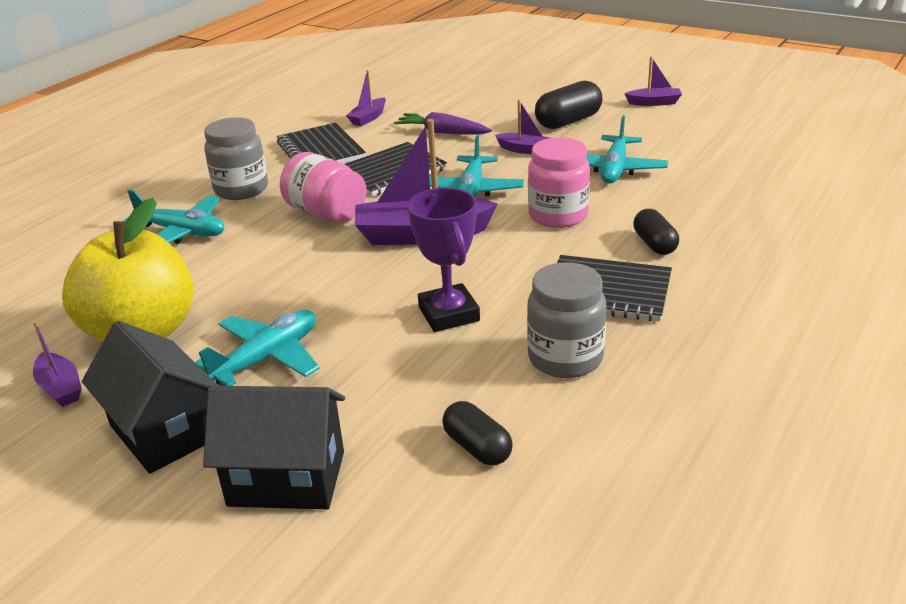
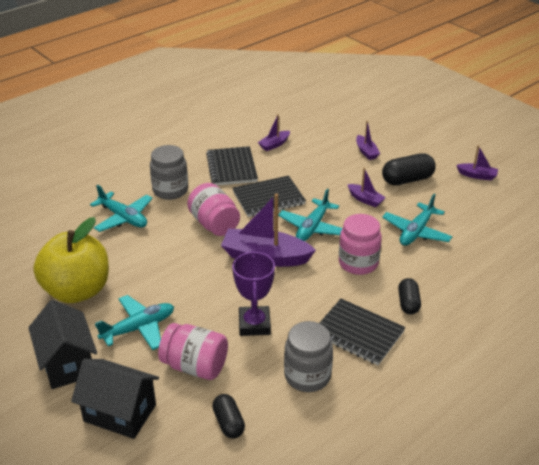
camera: 15 degrees right, 5 degrees up
purple boat [33,321,82,407] -> purple boat moved to [356,121,380,160]
purple carrot [394,112,492,135] -> none
none -> pink jar [158,323,228,380]

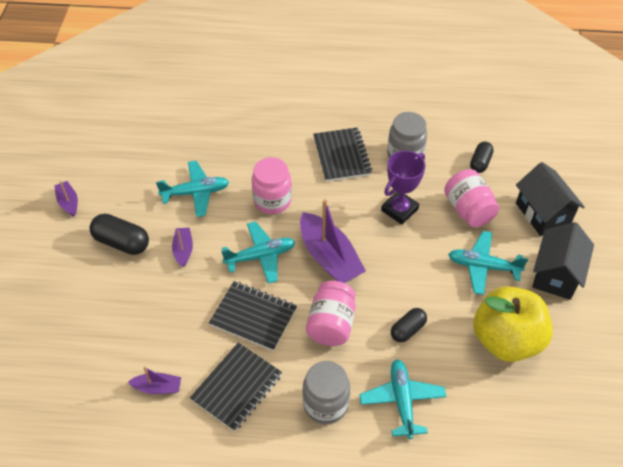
camera: 135 degrees left, 15 degrees up
purple boat [356,121,380,160] -> none
black capsule [398,278,421,314] -> black capsule moved to [391,308,427,343]

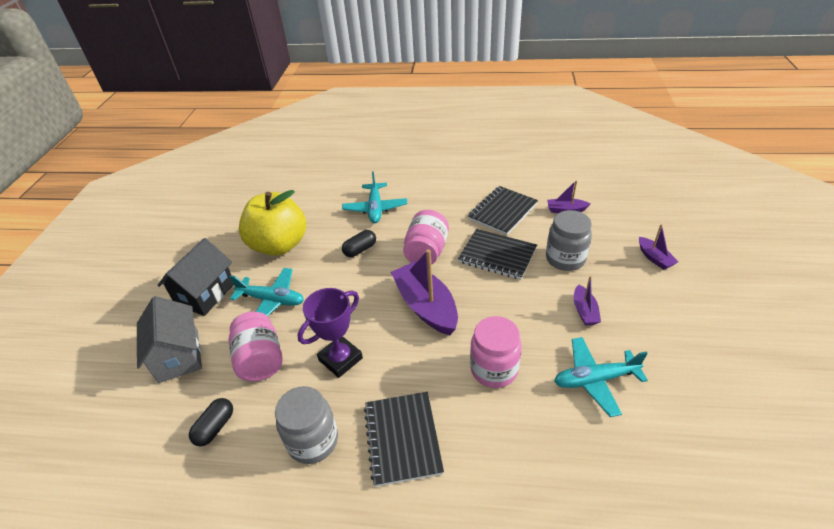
camera: 175 degrees left, 10 degrees down
purple boat [54,181,78,217] -> purple boat moved to [639,224,678,270]
black capsule [89,214,149,255] -> none
turquoise plane [221,221,295,284] -> none
grey jar [303,361,350,424] -> grey jar moved to [546,210,592,271]
black house [516,162,585,236] -> grey house [137,296,202,383]

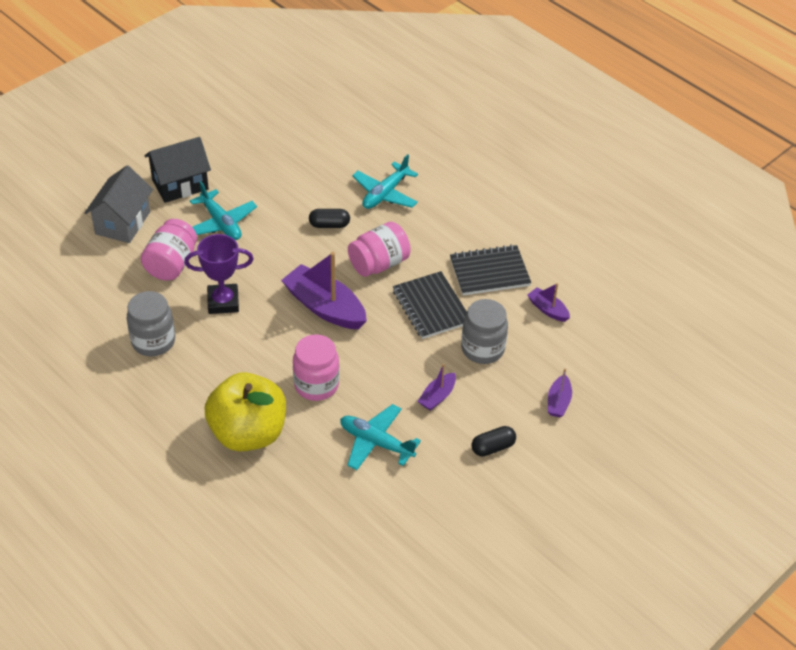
camera: 35 degrees right, 5 degrees up
black capsule [189,398,233,446] -> black capsule moved to [472,426,516,456]
yellow apple [239,190,306,256] -> yellow apple moved to [205,372,286,452]
black notebook [364,392,444,487] -> none
purple boat [391,249,458,335] -> purple boat turned 60 degrees counterclockwise [281,252,367,329]

